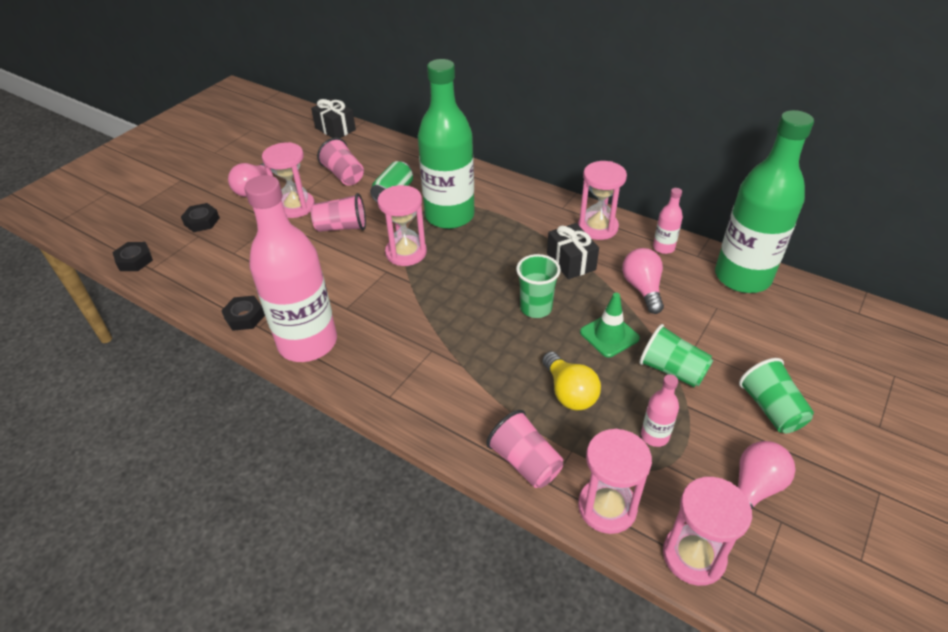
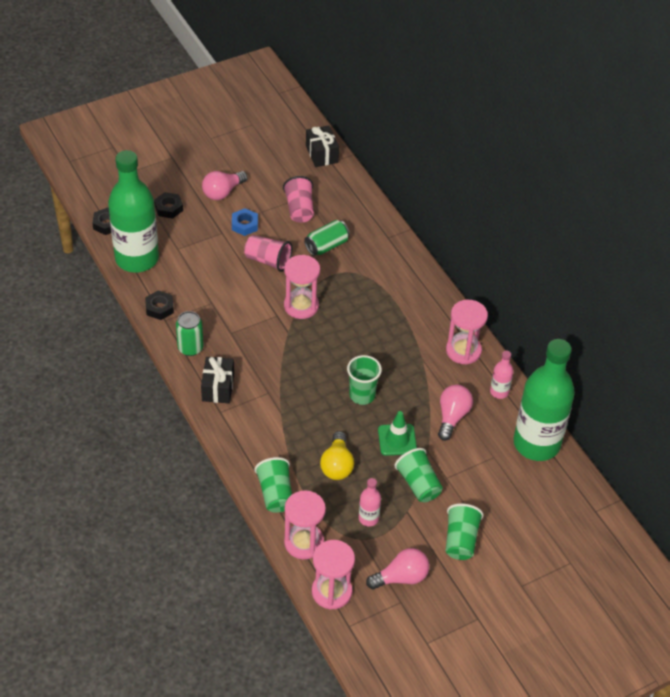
camera: 25 degrees right, 5 degrees up
pink bottle [244,175,337,362] -> green can [176,311,204,356]
pink hourglass [262,142,315,218] -> blue nut [232,208,258,236]
green bottle [418,59,475,229] -> green bottle moved to [108,150,159,273]
pink cup [486,410,563,488] -> green cup [254,457,292,513]
black gift [547,223,599,279] -> black gift moved to [201,357,234,403]

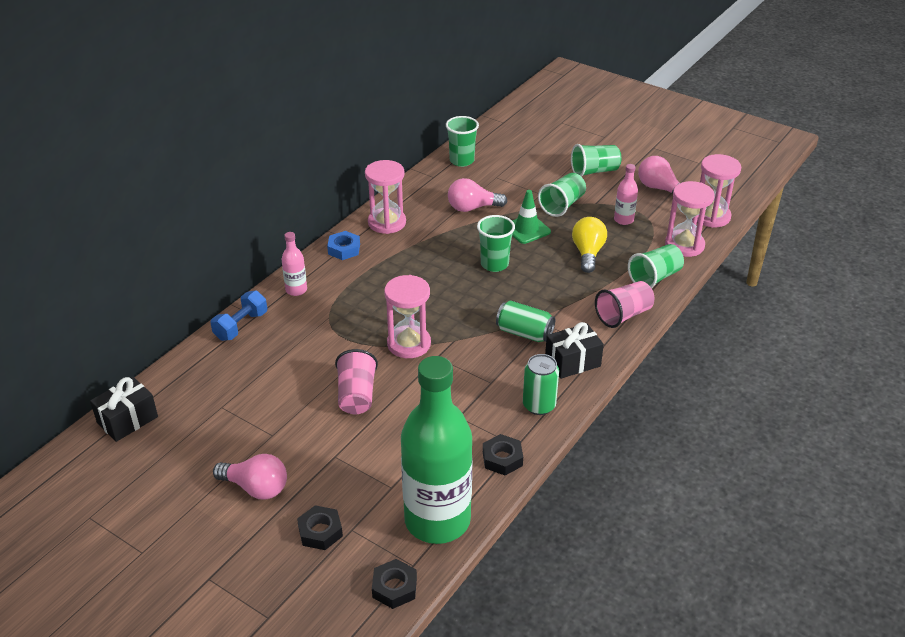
camera: 115 degrees left, 10 degrees down
blue nut [232,208,258,236] -> blue nut moved to [327,231,360,260]
pink cup [283,176,314,223] -> pink cup moved to [595,281,654,328]
green can [304,220,350,256] -> green can moved to [496,301,555,342]
yellow light bulb [320,431,354,480] -> yellow light bulb turned 60 degrees counterclockwise [572,217,607,273]
pink bottle [490,351,513,399] -> pink bottle moved to [281,232,307,296]
green bottle [513,339,575,461] -> green cup [446,116,479,167]
none -> blue dumbbell [210,291,267,341]

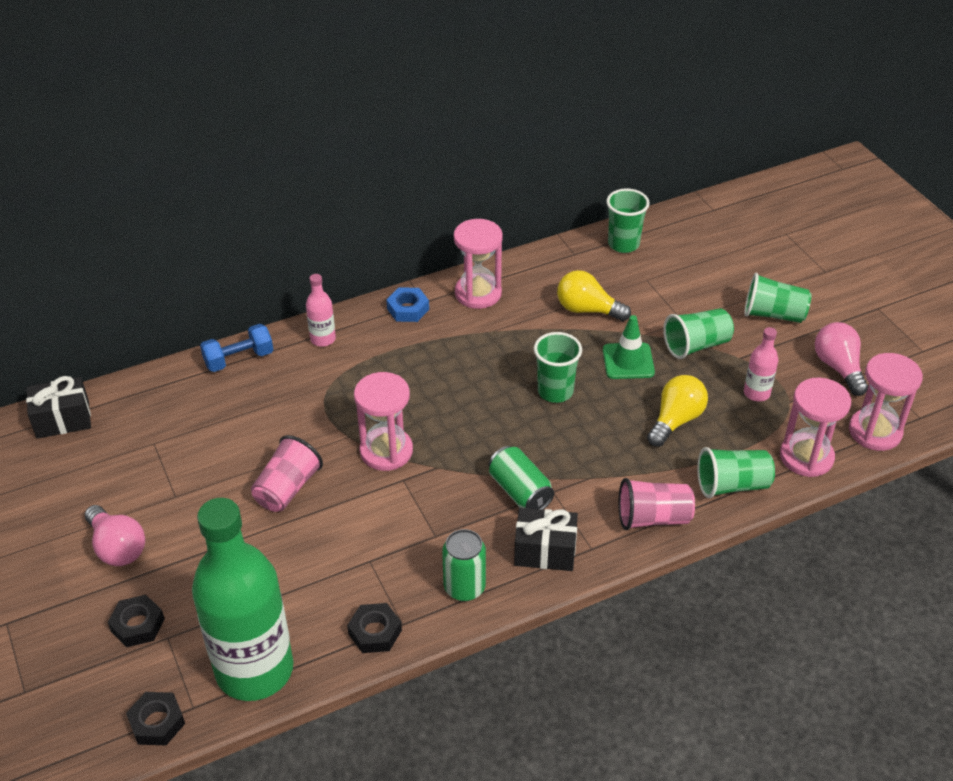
camera: 30 degrees right, 5 degrees up
pink light bulb [448,178,507,212] -> yellow light bulb [557,270,631,321]

